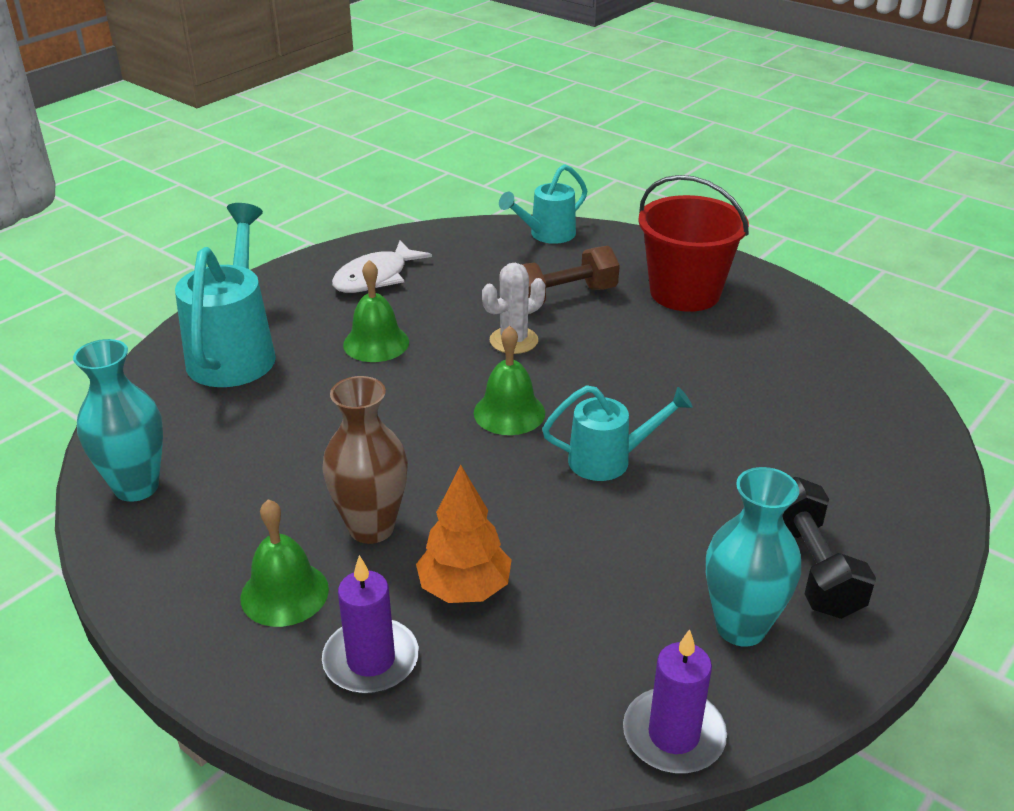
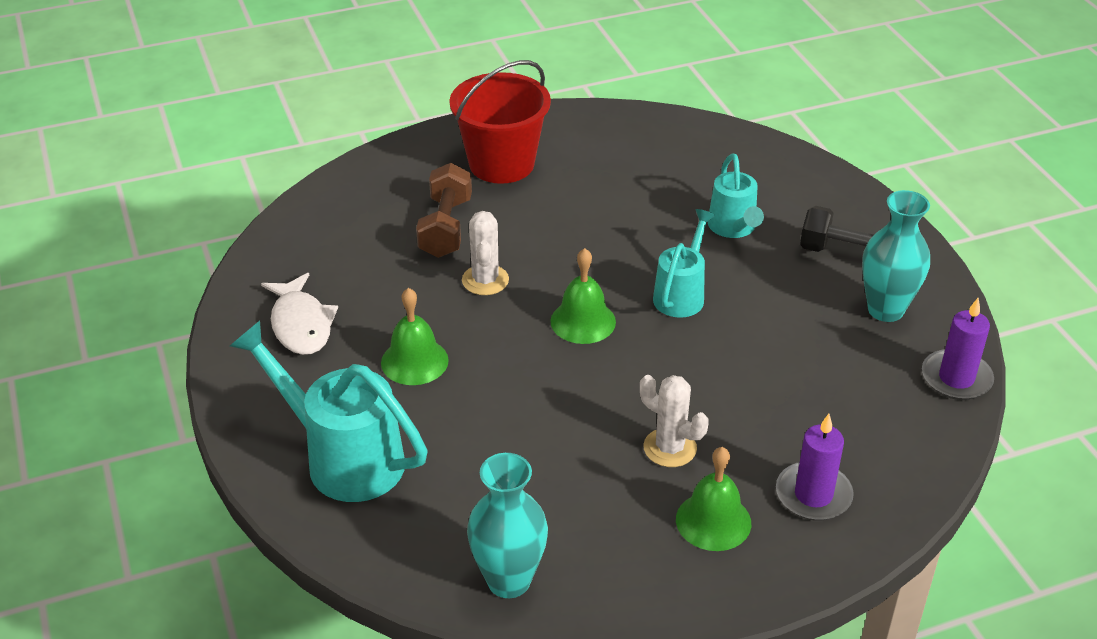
camera: 60 degrees left, 5 degrees up
brown vase [322,376,408,544] -> white cactus [640,375,709,467]
orange tree [416,465,512,603] -> none
turquoise watering can [499,164,587,244] -> turquoise watering can moved to [708,153,764,238]

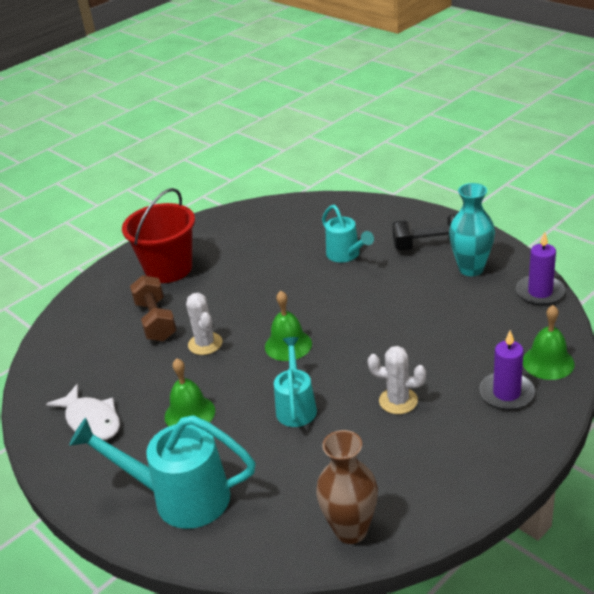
camera: 20 degrees left, 5 degrees down
turquoise vase [467,453,548,598] -> brown vase [316,430,378,544]
turquoise watering can [653,209,715,318] -> turquoise watering can moved to [274,337,317,427]
green bell [676,447,751,551] -> green bell moved to [523,305,575,380]

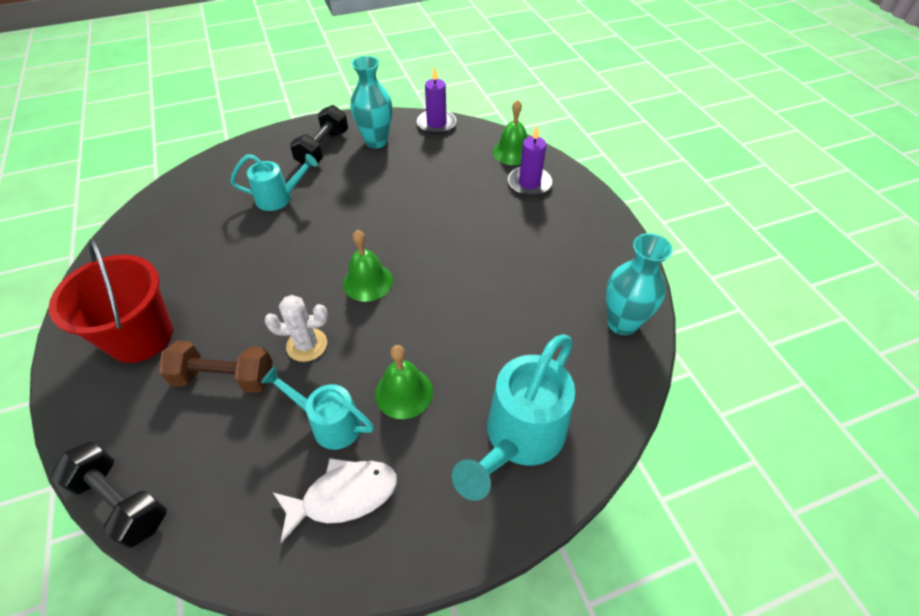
camera: 70 degrees left, 15 degrees up
turquoise watering can [274,337,317,427] -> turquoise watering can moved to [261,366,374,450]
brown vase [316,430,378,544] -> turquoise vase [606,233,673,336]
white cactus [368,346,426,414] -> none
none -> black dumbbell [51,441,167,548]

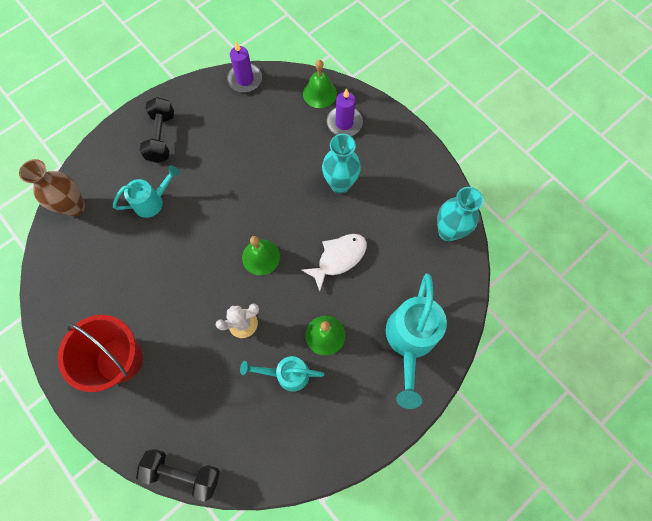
camera: 20 degrees left, 20 degrees up
brown dumbbell [158,341,273,393] -> none
white fish [273,458,397,543] -> white fish moved to [301,234,367,291]
turquoise vase [351,56,392,149] -> turquoise vase moved to [322,134,361,194]
none -> brown vase [19,159,85,217]

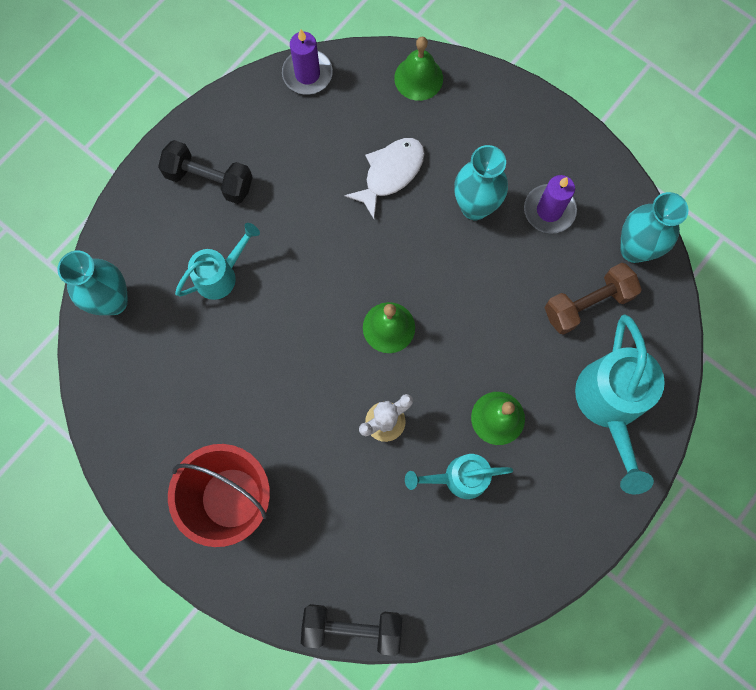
camera: 10 degrees left, 5 degrees up
brown vase [19,159,85,217] -> turquoise vase [57,251,128,315]
black dumbbell [140,97,174,163] -> black dumbbell turned 60 degrees counterclockwise [158,140,253,204]
white fish [301,234,367,291] -> white fish moved to [344,138,424,219]
purple candle [326,88,363,136] -> purple candle moved to [524,175,577,234]
none -> brown dumbbell [544,263,642,335]

